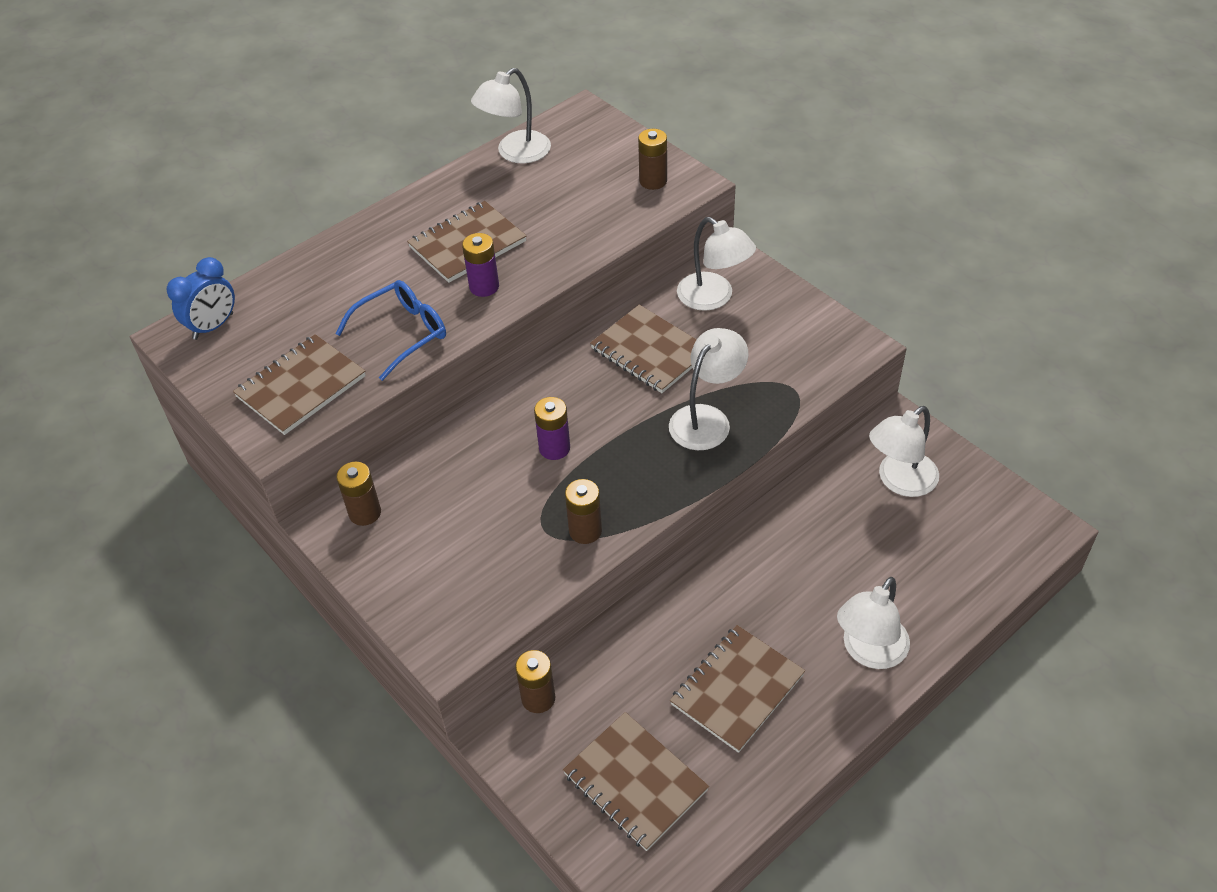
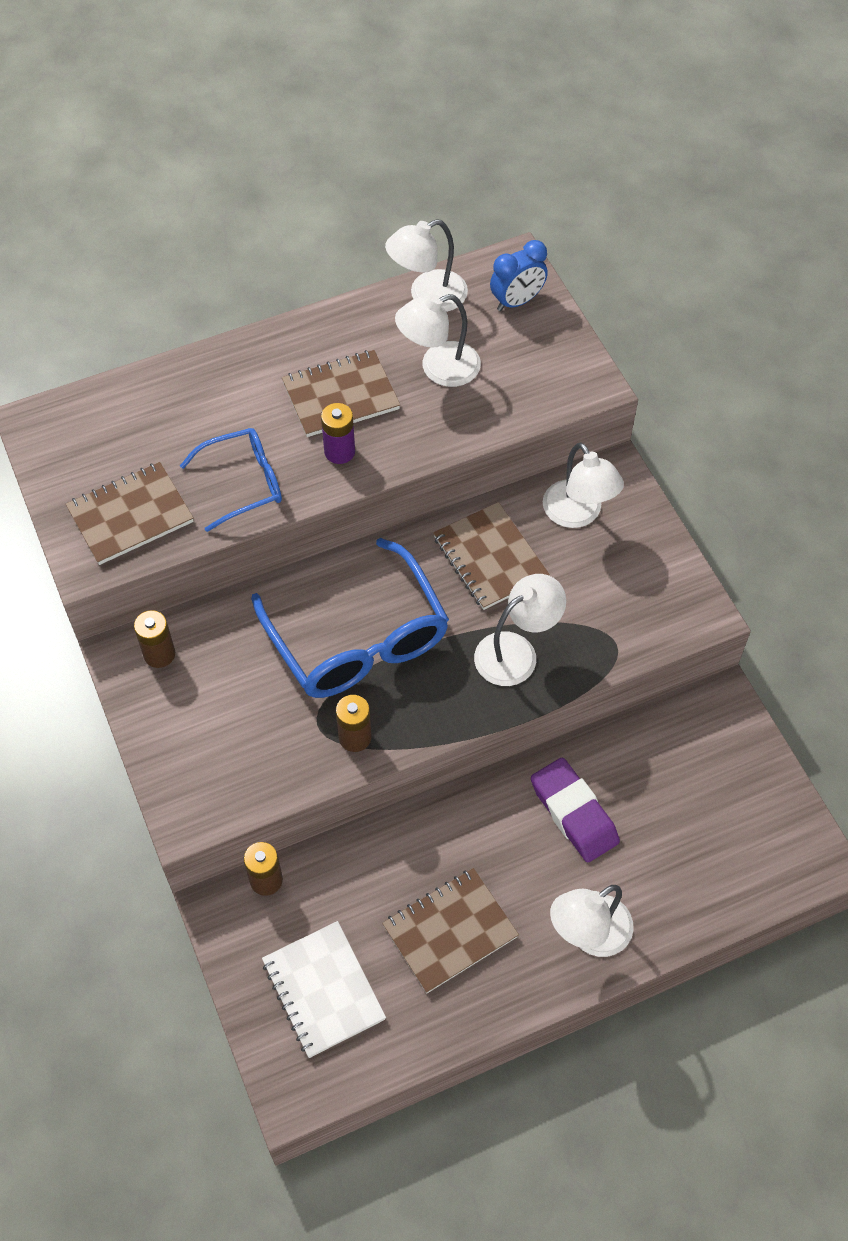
camera: 15 degrees right, 10 degrees up
blue clock [166,257,235,340] -> blue clock moved to [490,240,548,311]
purple battery [534,397,570,460] -> blue glasses [251,538,449,698]
brown notebook [563,712,709,851] -> white notebook [262,921,386,1058]
brown battery [638,129,667,190] -> none
white lamp [869,406,939,497] -> white lamp moved to [395,294,481,387]
none -> purple eraser [531,757,620,862]

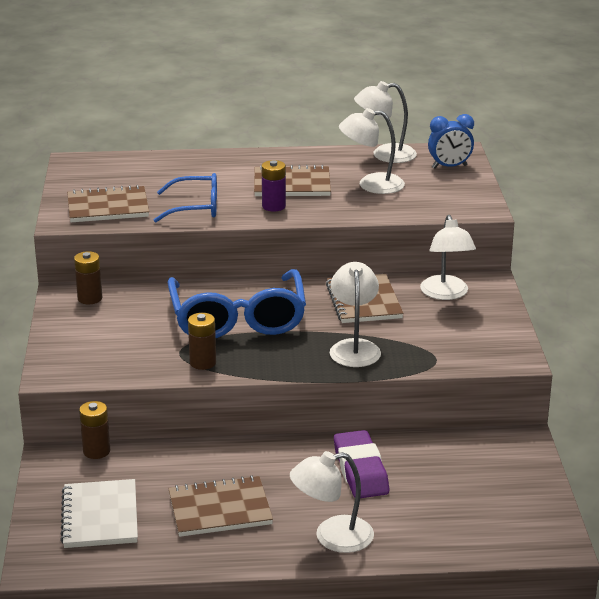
camera: 20 degrees right, 30 degrees down
white lamp [474,574,566,686] -> white lamp turned 75 degrees counterclockwise [330,262,381,367]

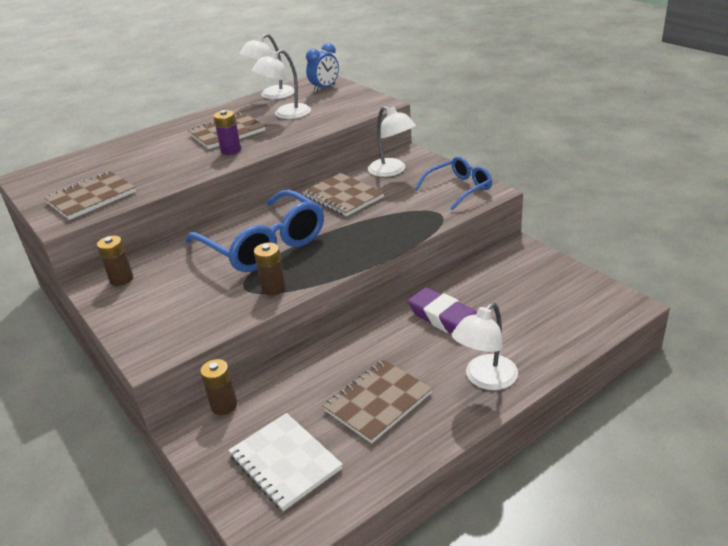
camera: 30 degrees left, 5 degrees up
blue glasses [154,173,217,222] -> blue glasses moved to [415,156,492,210]
white lamp [330,262,381,367] -> none

